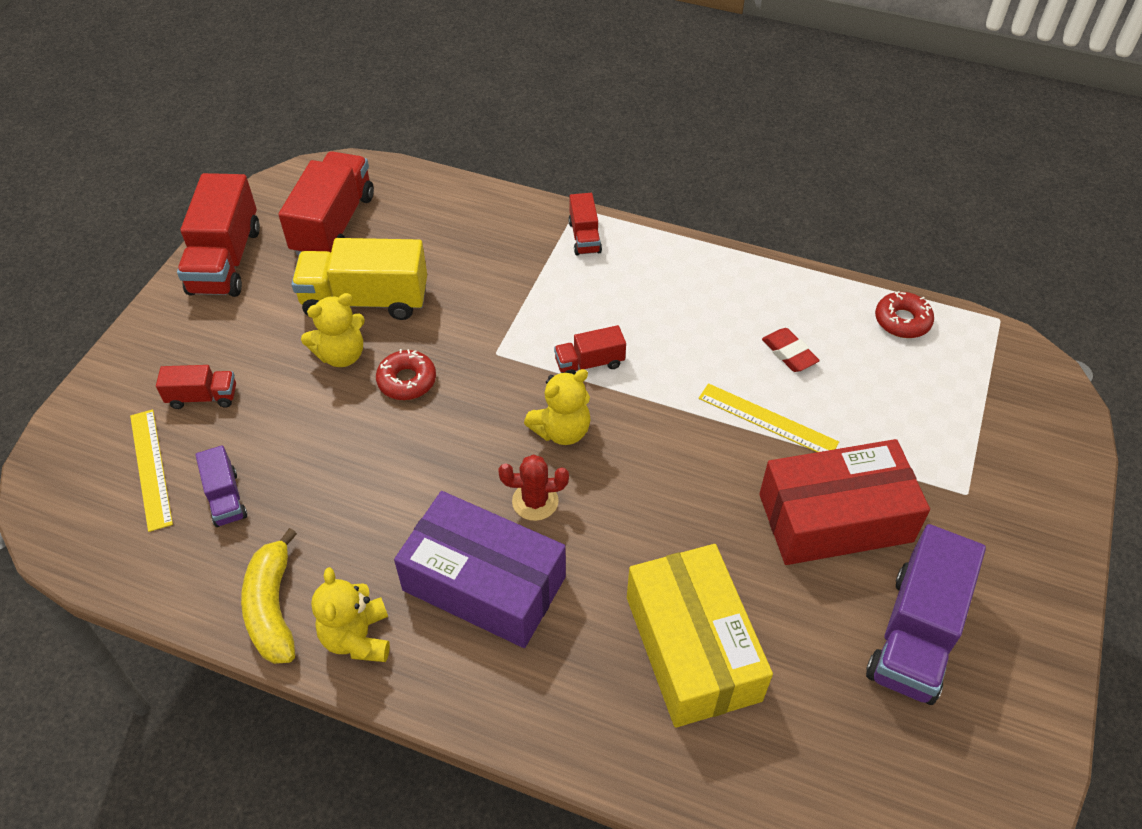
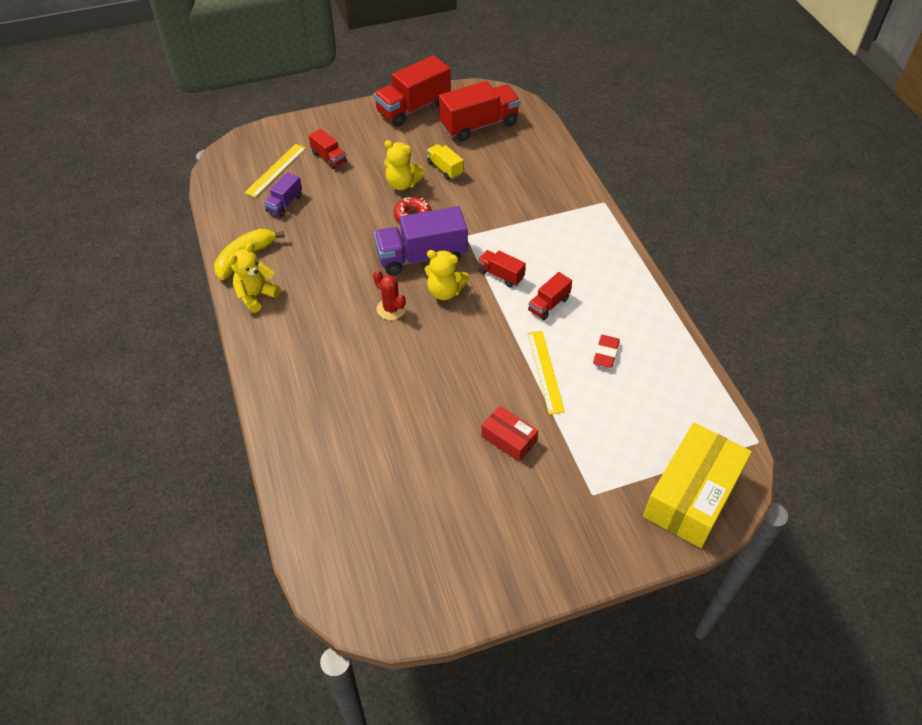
camera: 50 degrees right, 0 degrees up
yellow truck [291,238,427,320] -> yellow truck [426,144,464,180], size x0.52
purple box [394,491,566,648] -> none
red truck [568,193,602,255] -> red truck moved to [528,272,572,320]
yellow box [627,544,773,728] -> yellow box moved to [643,423,752,548]
red box [759,439,930,565] -> red box [481,406,538,462], size x0.50
purple truck [866,524,986,705] -> purple truck moved to [374,206,468,275]
red donut [875,291,934,338] -> none

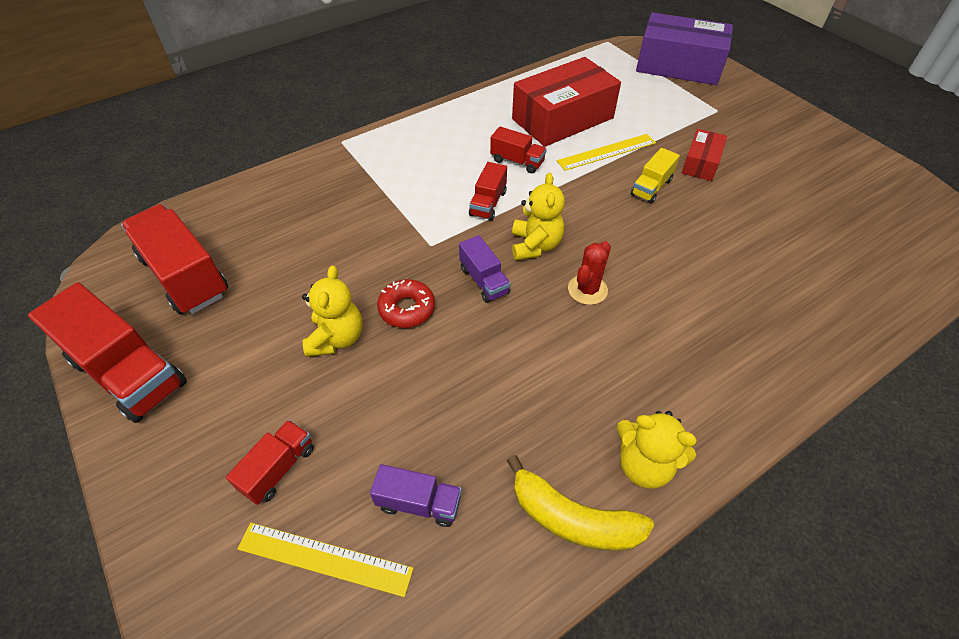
camera: 105 degrees left, 0 degrees up
purple truck [374,206,468,275] -> purple truck [459,235,511,303], size x0.52
yellow truck [426,144,464,180] -> yellow truck moved to [631,148,680,204]
red eraser [593,335,620,368] -> red box [512,57,621,147]
yellow box [643,423,752,548] -> purple box [636,12,733,85]

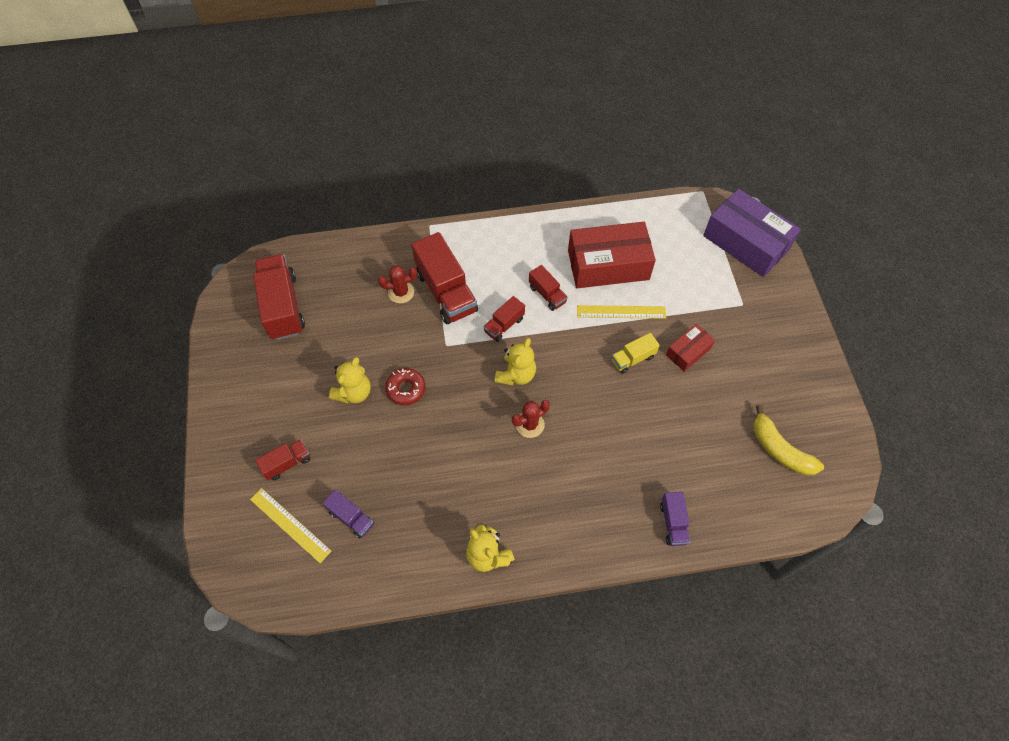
camera: 25 degrees right, 10 degrees up
red truck [28,282,187,423] -> red truck moved to [411,232,478,324]
purple truck [459,235,511,303] -> purple truck moved to [660,491,690,546]
yellow banana [507,455,654,551] -> yellow banana moved to [754,405,824,476]
none -> red cactus [378,265,417,303]

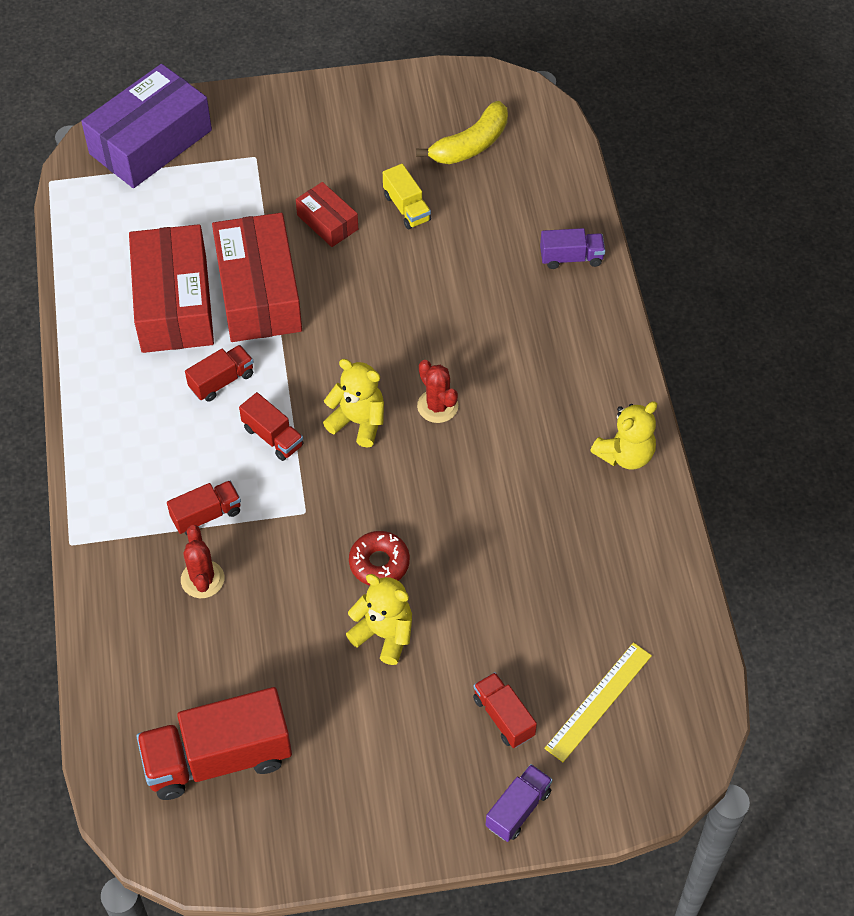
camera: 90 degrees left, 5 degrees down
purple truck [323,489,374,538] -> purple truck moved to [486,764,552,842]
red truck [411,232,478,324] -> red truck [167,481,241,535], size x0.52
yellow ruler [577,305,666,319] -> red box [212,213,302,342]
yellow truck [612,333,660,374] -> yellow truck moved to [383,164,431,229]

